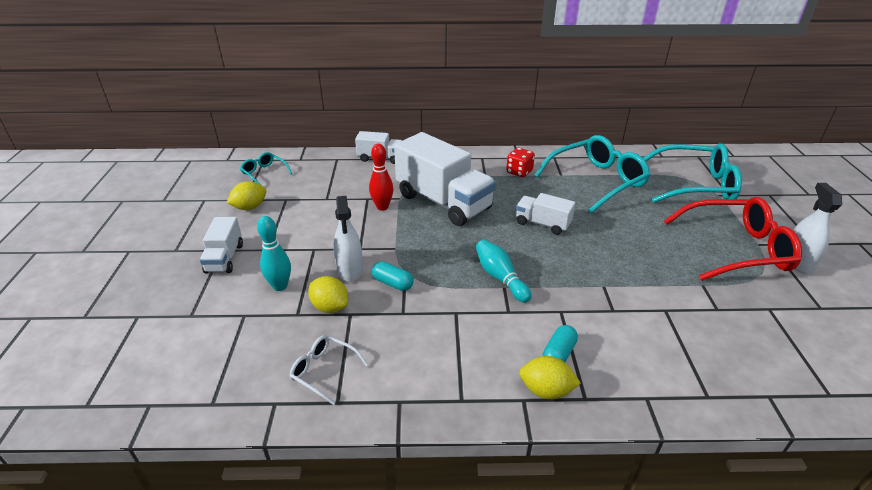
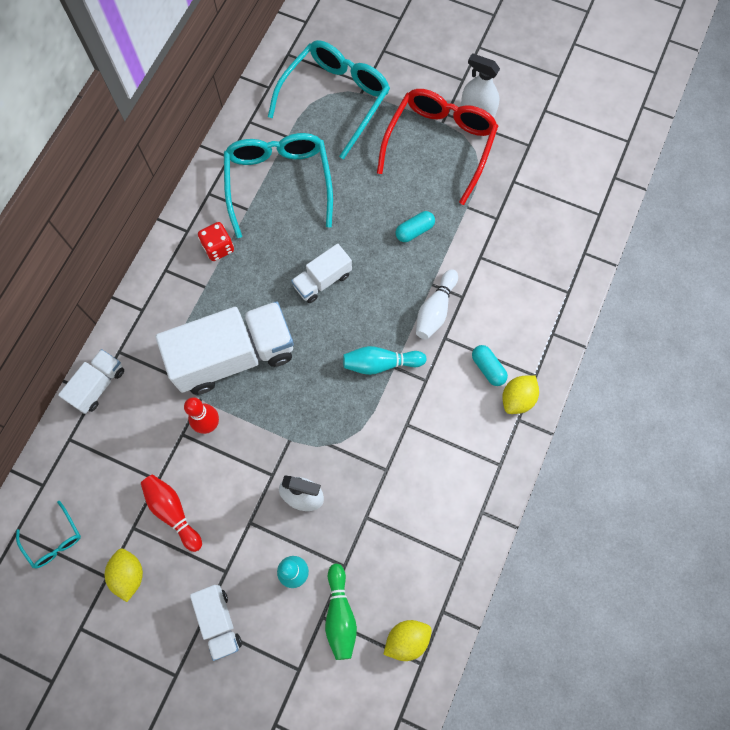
camera: 65 degrees left, 35 degrees up
white truck [200,217,243,273] -> white truck turned 45 degrees clockwise [190,585,242,661]
turquoise glasses [240,152,292,185] -> turquoise glasses turned 105 degrees counterclockwise [16,501,81,568]
white glasses [290,335,368,405] -> none
yellow lemon [308,276,348,313] -> yellow lemon moved to [383,620,432,661]
turquoise capsule [372,261,414,291] -> turquoise capsule moved to [395,211,435,242]
none -> red bowling pin [141,474,202,552]
none -> green bowling pin [325,563,357,660]
none -> white bowling pin [416,269,458,339]

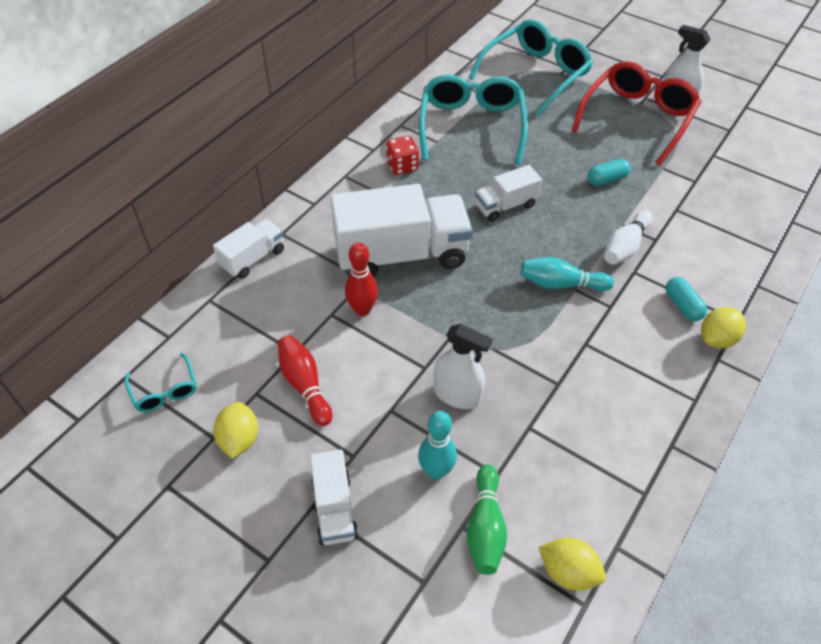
camera: 10 degrees right, 20 degrees down
yellow lemon [383,620,432,661] -> yellow lemon turned 45 degrees clockwise [538,538,606,591]

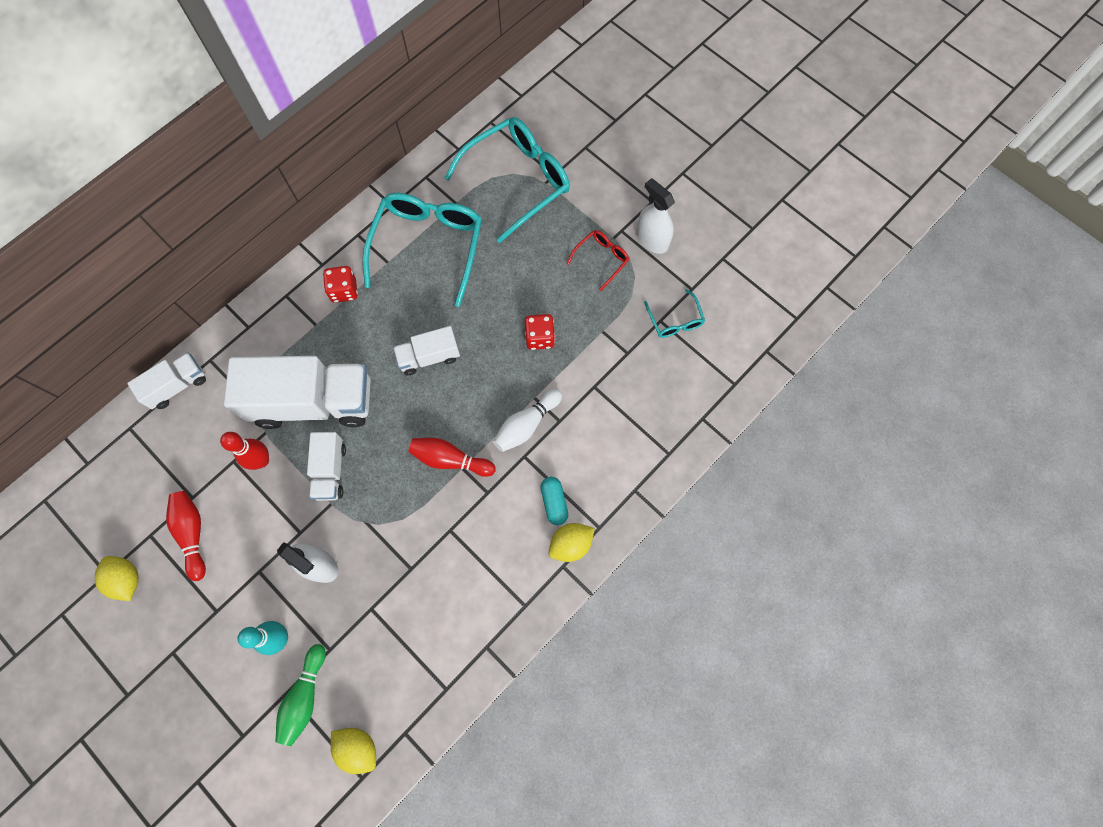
camera: 10 degrees right, 20 degrees up
turquoise glasses [125,353,197,412] -> turquoise glasses moved to [644,289,705,338]
yellow lemon [213,402,258,459] -> yellow lemon turned 45 degrees counterclockwise [95,556,139,601]
white truck [310,449,358,545] -> white truck moved to [307,432,346,501]
turquoise bowling pin [521,257,614,291] -> red bowling pin [408,438,496,477]
red glasses [572,61,701,165] -> red glasses [567,230,629,291], size x0.47
turquoise capsule [588,159,631,186] -> red dice [525,314,555,350]

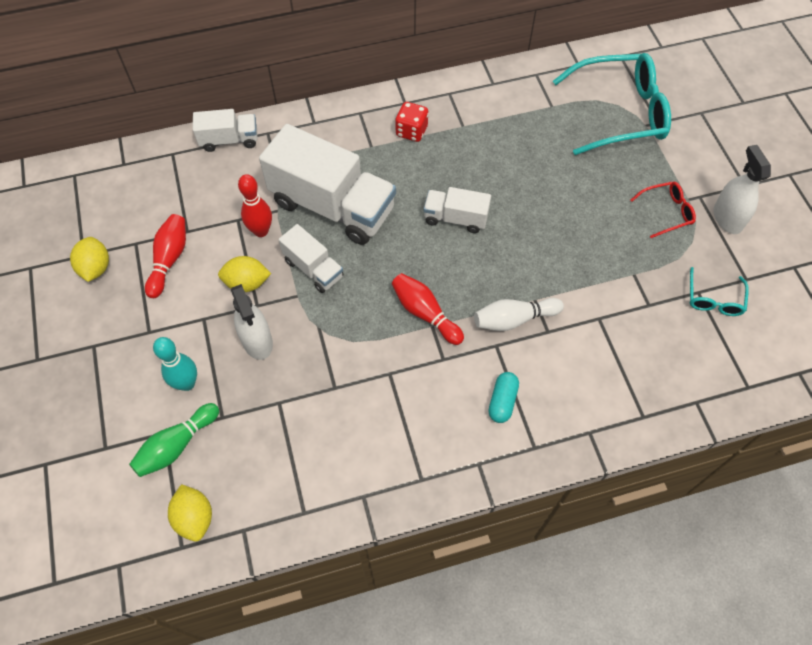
camera: 30 degrees right, 10 degrees down
white truck [307,432,346,501] -> white truck turned 75 degrees counterclockwise [278,224,343,293]
turquoise glasses [363,193,482,307] -> none
red dice [525,314,555,350] -> none
yellow lemon [549,523,595,562] -> yellow lemon moved to [218,256,271,292]

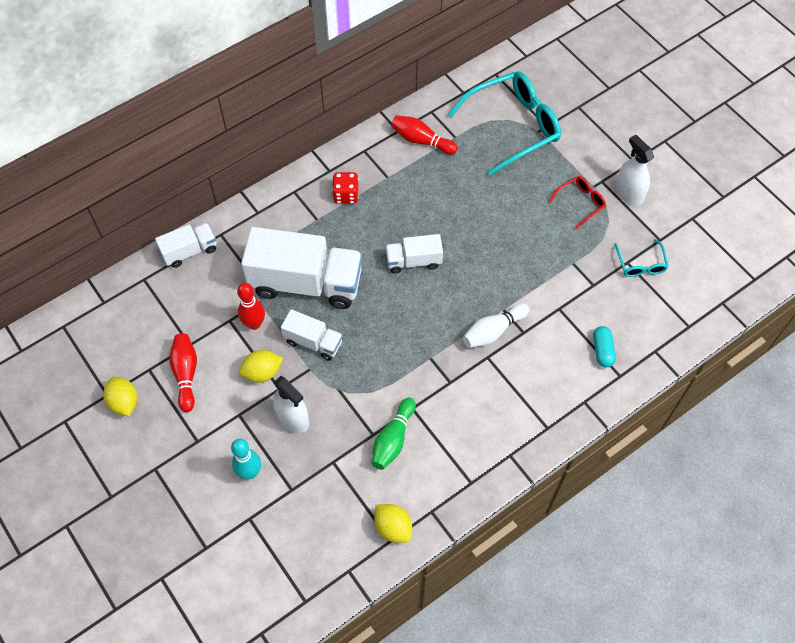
camera: 20 degrees left, 0 degrees up
green bowling pin [129,403,219,477] -> green bowling pin moved to [372,398,416,470]
yellow lemon [168,484,212,542] -> yellow lemon moved to [374,504,412,543]
red bowling pin [392,273,464,345] -> red bowling pin moved to [391,115,458,155]
turquoise capsule [488,372,519,423] -> turquoise capsule moved to [593,326,616,367]

